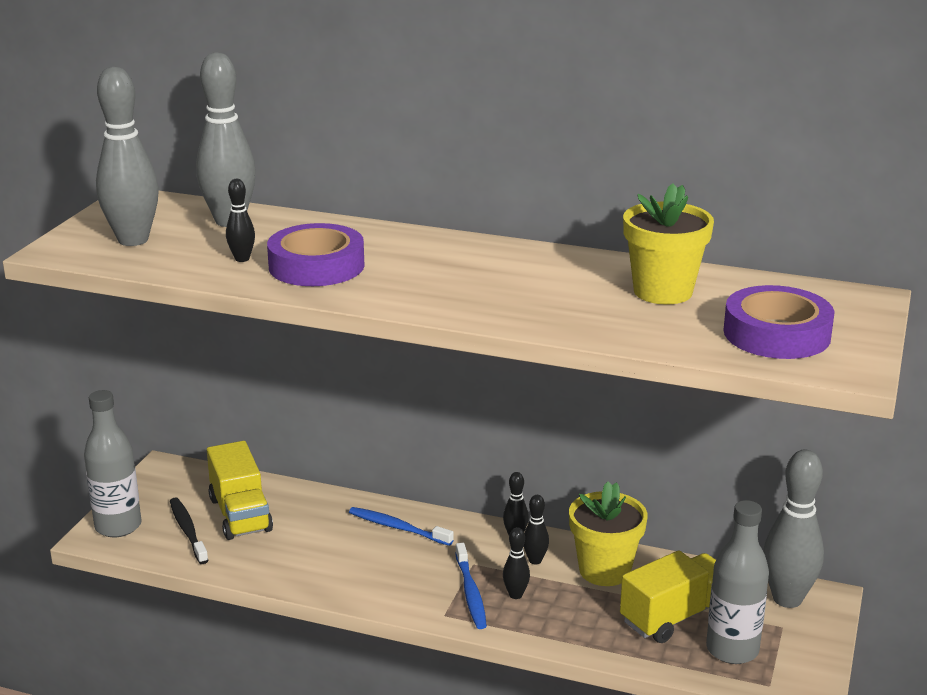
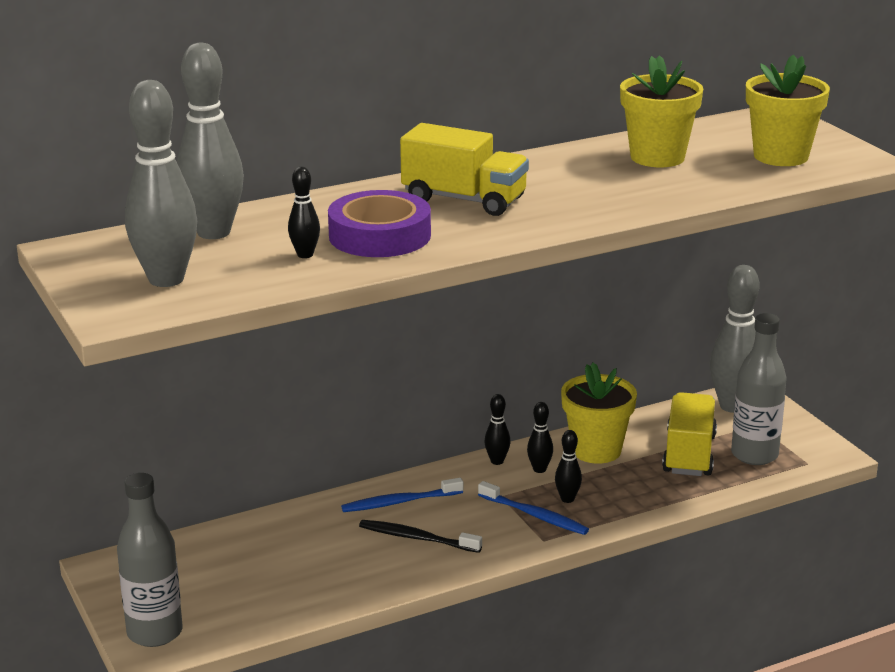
camera: 45 degrees left, 0 degrees up
black toothbrush [170,497,209,564] -> black toothbrush moved to [359,520,482,553]
yellow truck [207,441,273,540] -> yellow truck moved to [400,123,529,216]
purple tape [724,285,835,359] -> yellow flower pot [746,54,830,166]

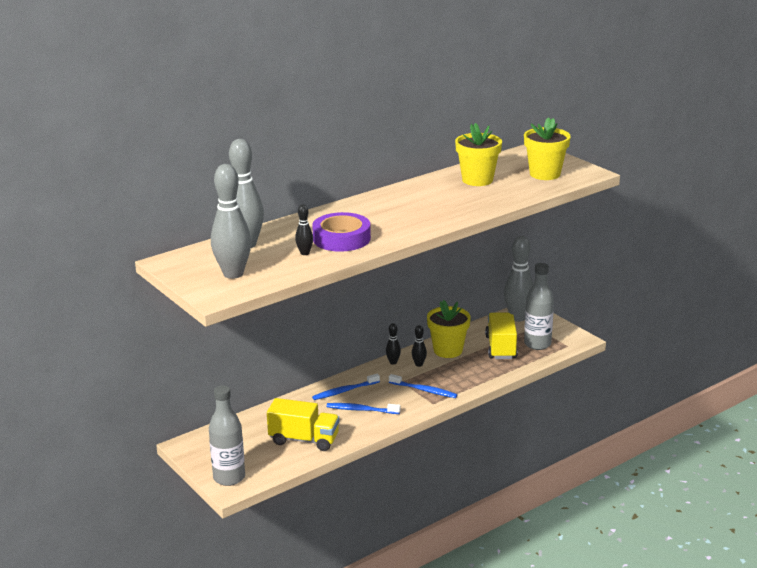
camera: 10 degrees left, 0 degrees up
black toothbrush [359,520,482,553] -> blue toothbrush [326,403,401,414]
yellow truck [400,123,529,216] -> yellow truck moved to [267,398,339,451]
black bowling pin [555,430,582,503] -> none

